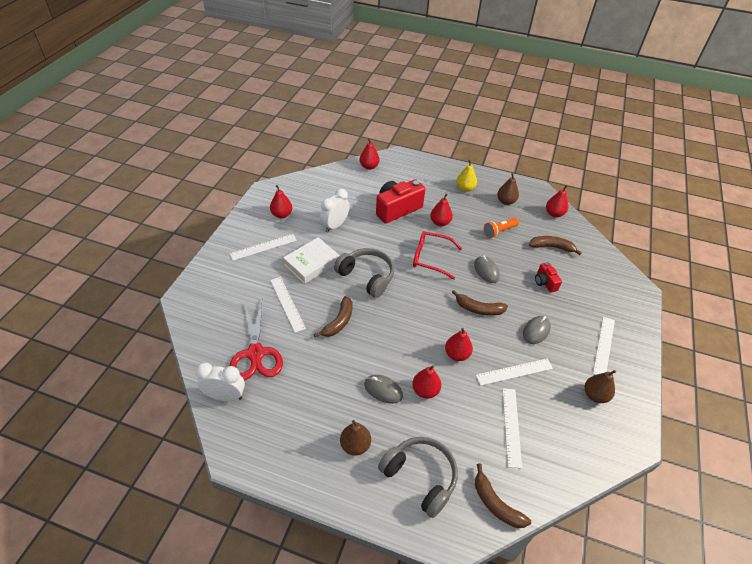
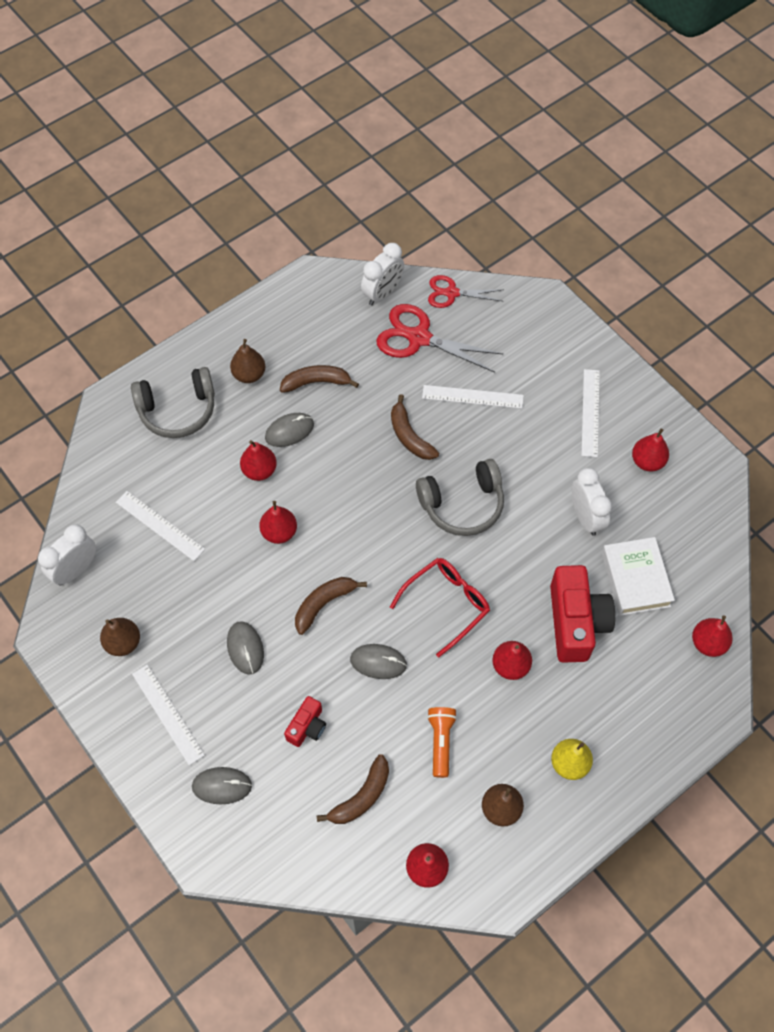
camera: 125 degrees right, 15 degrees up
white book [283,237,339,284] -> white book moved to [602,537,675,616]
brown banana [475,463,531,528] -> brown banana moved to [280,365,359,393]
white ruler [476,359,553,386] -> none
red camera [535,262,562,293] -> red camera turned 105 degrees clockwise [284,696,326,747]
none -> white clock [38,524,96,586]
none -> grey mouse [192,767,252,804]
none -> red scissors [428,275,504,308]

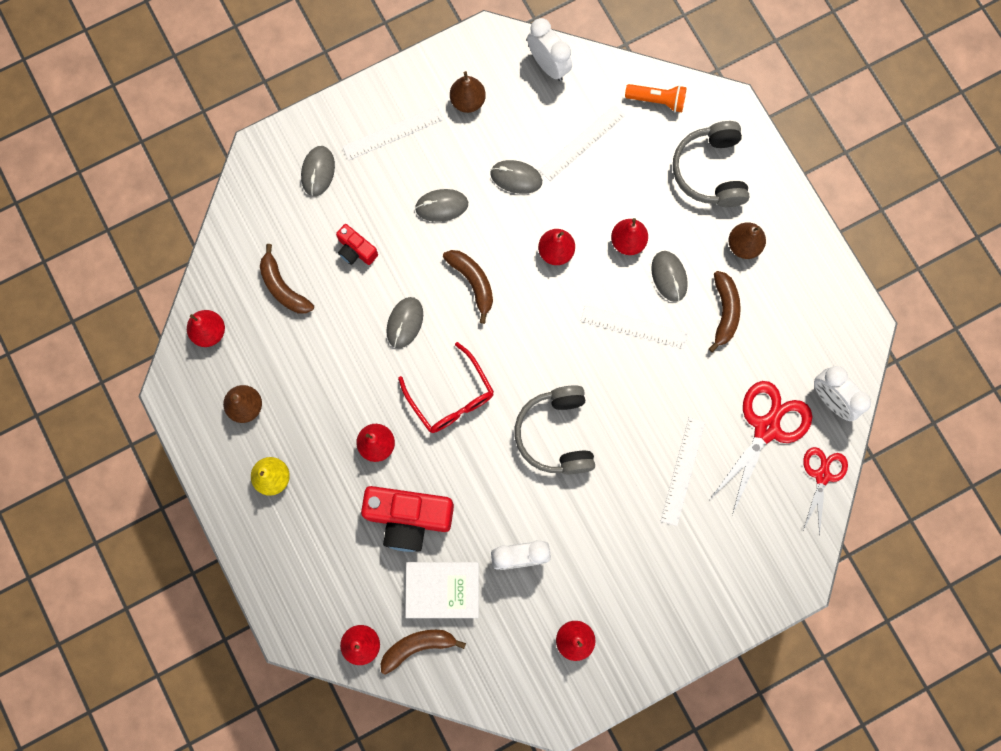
camera: 100 degrees right, 15 degrees up
brown banana [391,394,439,460] -> brown banana moved to [381,630,466,675]
orange flashlight [427,707,457,778] -> orange flashlight moved to [625,84,687,112]
white ruler [581,369,600,457] -> white ruler moved to [581,305,688,349]
none -> grey mouse [490,160,542,194]

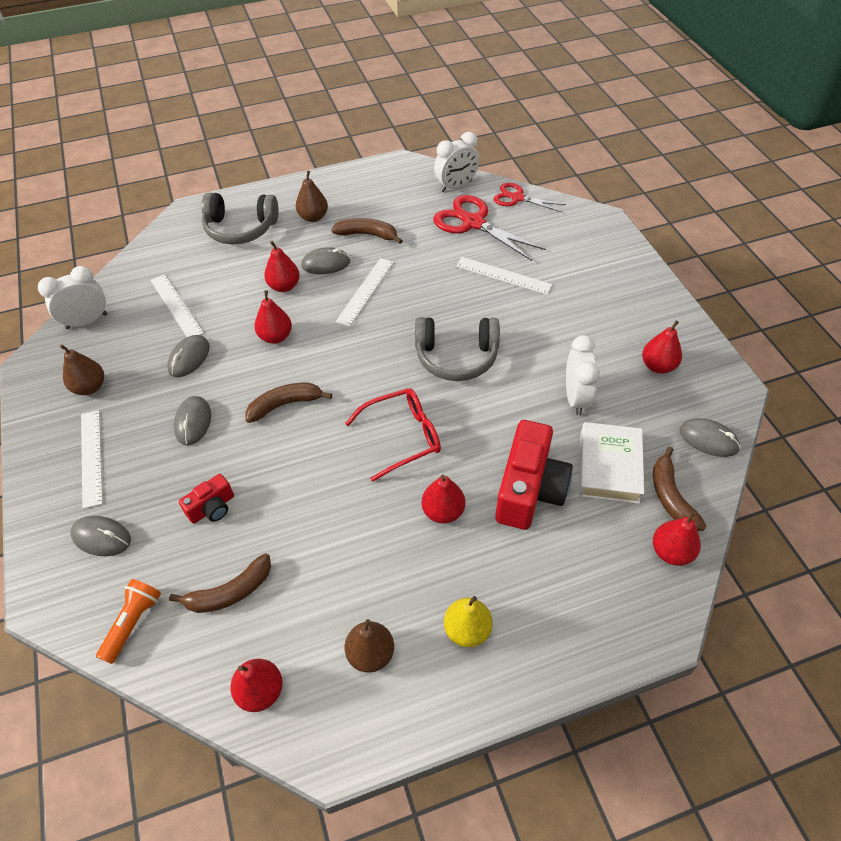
camera: 80 degrees left, 25 degrees down
grey mouse [386,297,423,348] -> grey mouse moved to [679,418,741,457]
orange flashlight [625,84,687,112] -> orange flashlight moved to [96,579,161,664]

